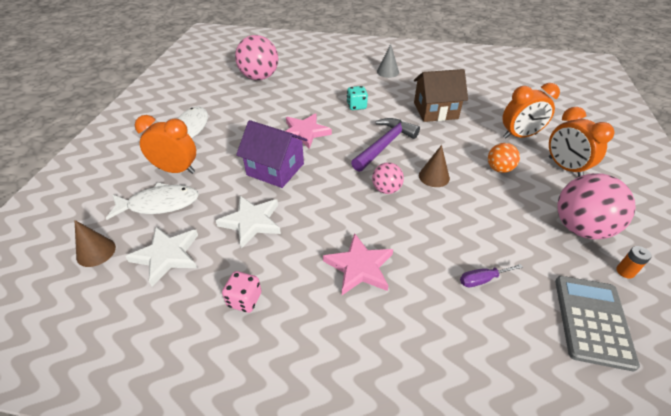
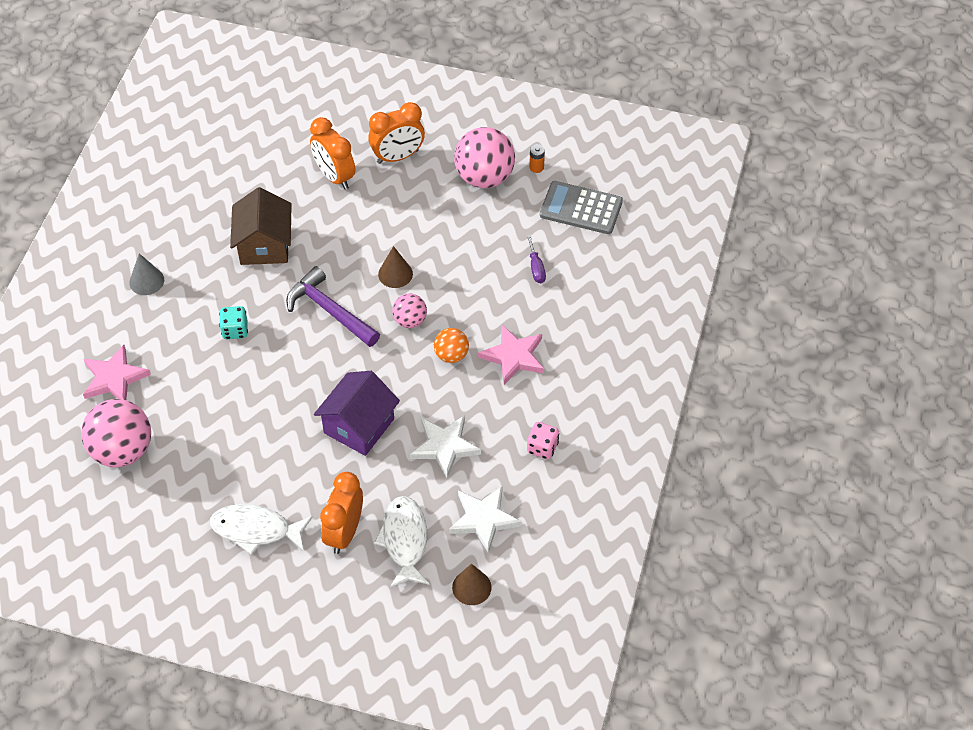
camera: 85 degrees left, 10 degrees up
pink star [286,113,332,149] -> pink star moved to [83,345,151,400]
orange ball [488,143,520,173] -> orange ball moved to [434,328,469,363]
orange clock [503,83,560,139] -> orange clock turned 150 degrees clockwise [310,117,356,190]

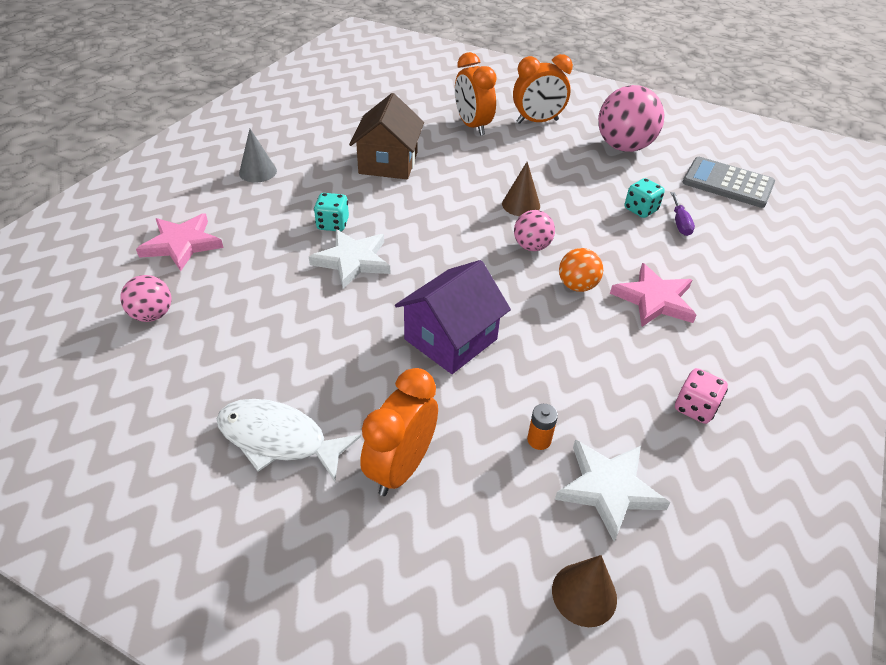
camera: 10 degrees right, 10 degrees down
pink ball [81,399,151,467] -> pink ball [120,275,171,322], size x0.54
purple hammer [286,266,380,347] -> none
white fish [374,496,430,588] -> none
white star [410,415,481,479] -> white star moved to [309,229,390,289]
orange battery [529,144,545,173] -> orange battery moved to [527,404,558,450]
none -> turquoise dice [625,178,665,218]

